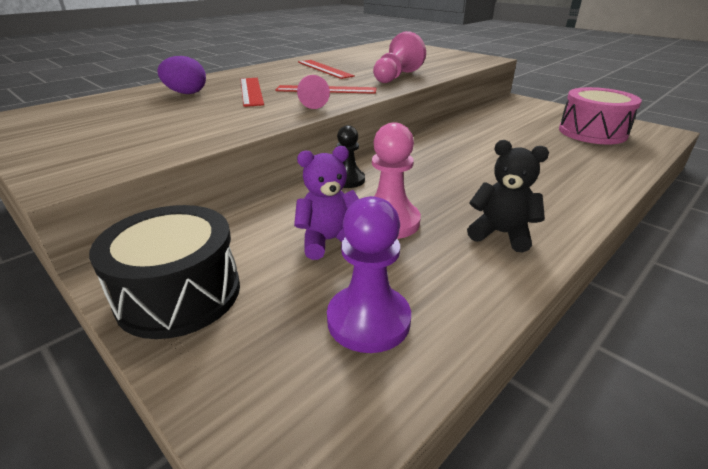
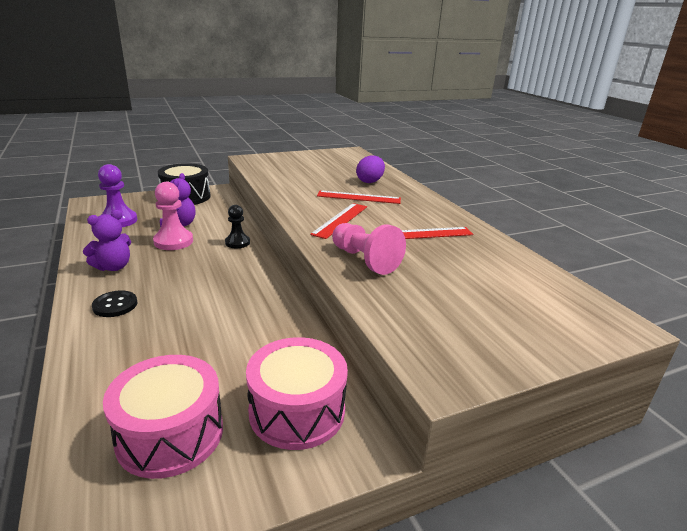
camera: 110 degrees right, 5 degrees down
pink pawn [297,75,330,109] -> none
black teddy bear [467,140,549,253] -> purple teddy bear [83,210,131,271]
none -> black button [92,290,137,317]
none -> pink drum [246,337,348,450]

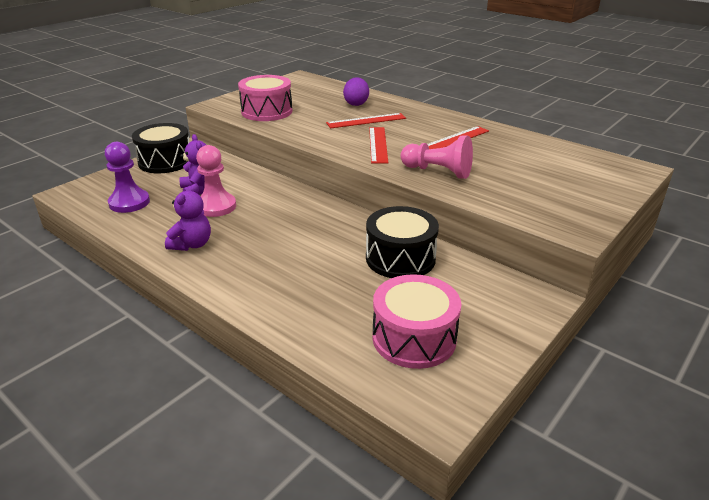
camera: 25 degrees left, 5 degrees up
black button [92,290,137,317] -> none
black pawn [225,205,250,248] -> none
pink drum [246,337,348,450] -> pink drum moved to [238,75,293,121]
none -> black drum [366,206,439,278]

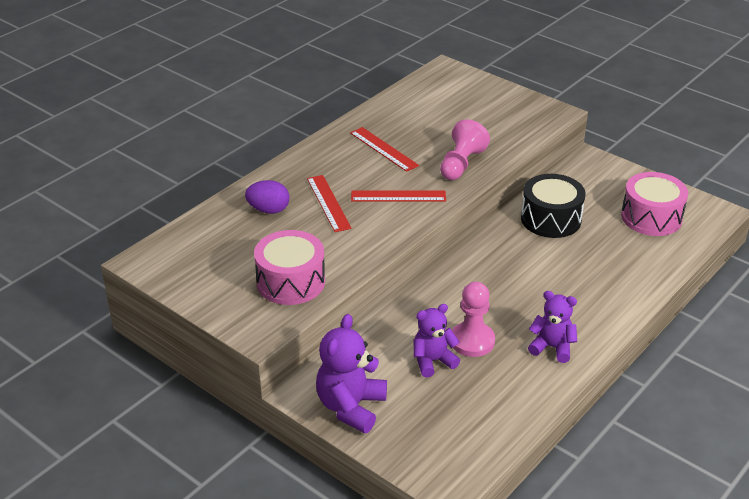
camera: 90 degrees left, 5 degrees up
purple pawn [105,142,150,213] -> none
black drum [132,123,189,173] -> purple teddy bear [316,314,387,433]

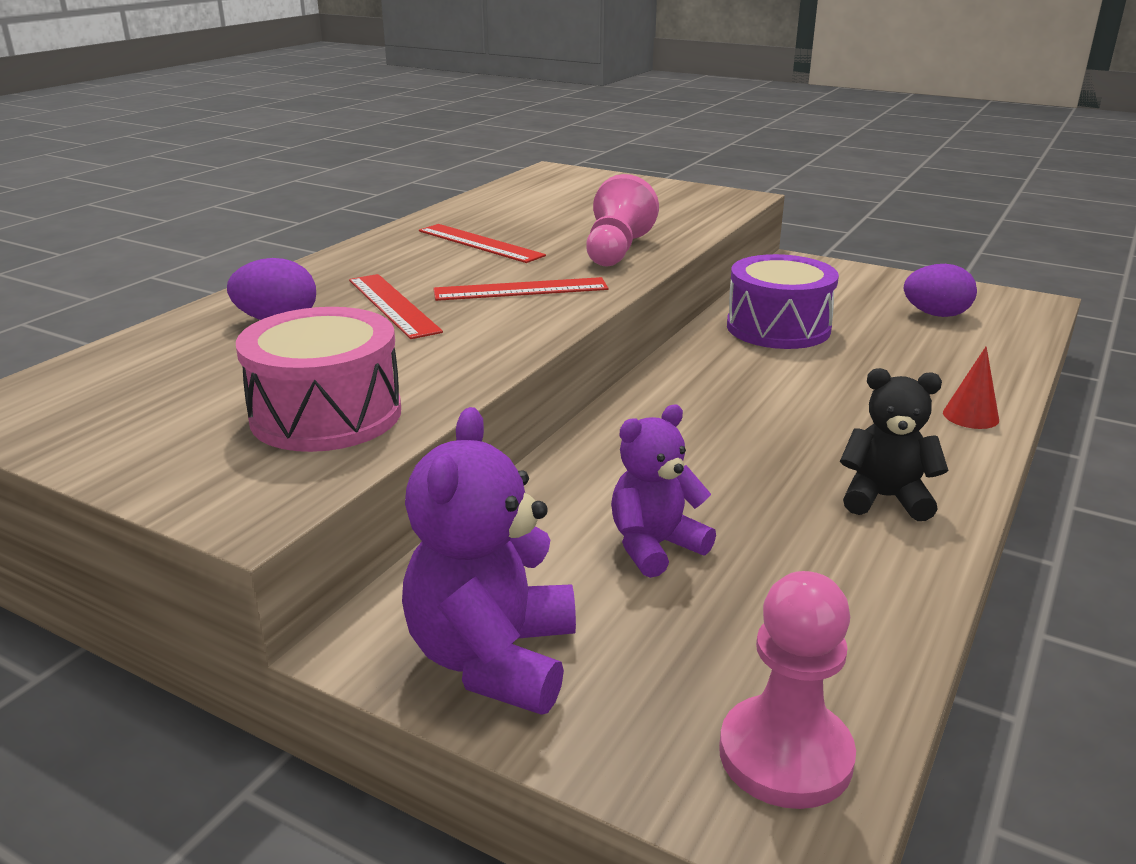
camera: 10 degrees left, 10 degrees down
pink pawn [452,282,495,357] -> pink pawn moved to [719,571,856,809]
black drum [521,174,585,238] -> purple drum [727,254,839,349]
purple teddy bear [528,291,577,363] -> black teddy bear [840,368,948,521]
pink drum [621,172,688,236] -> purple egg [904,264,977,317]
none -> red cone [943,346,999,429]

